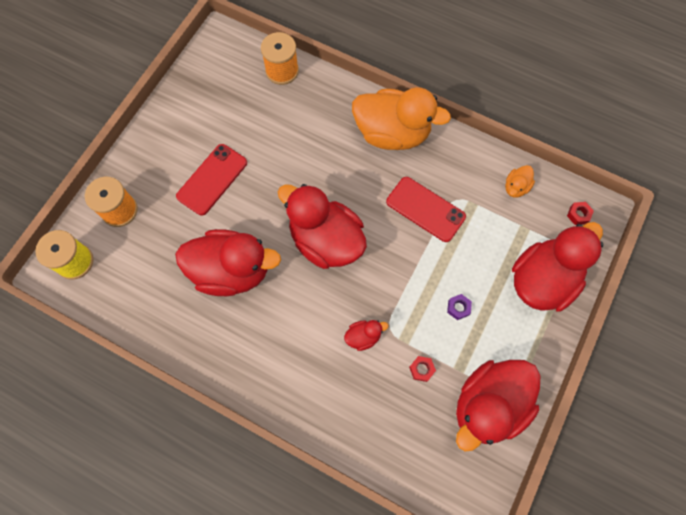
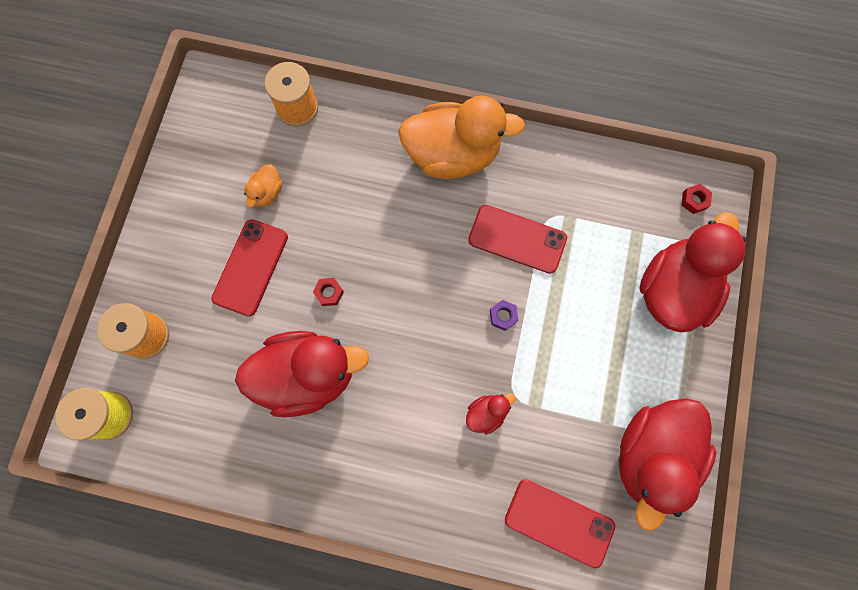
camera: 15 degrees left, 5 degrees up
red duck [278,184,367,269] -> none
red nut [409,356,436,382] -> red nut moved to [313,278,344,306]
purple nut [447,294,472,320] -> purple nut moved to [490,300,518,331]
orange duck [505,165,535,198] -> orange duck moved to [244,164,282,207]
none -> red phone [505,479,615,568]

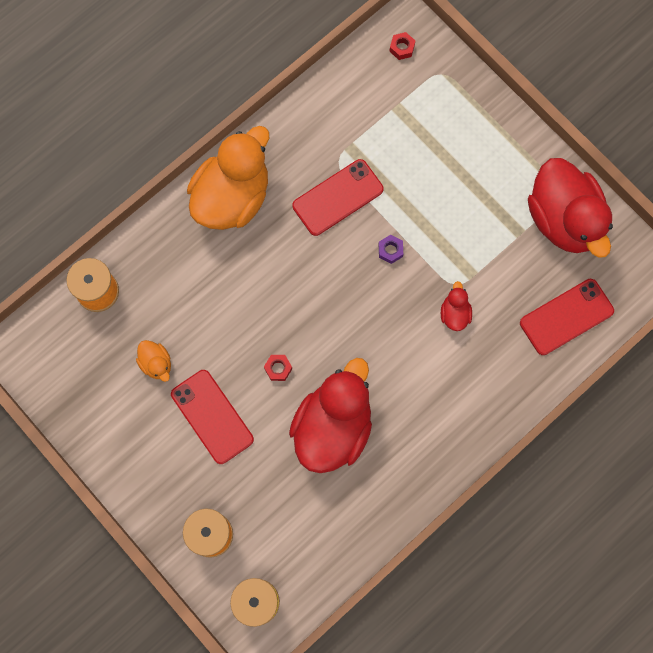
camera: 55 degrees left, 0 degrees up
red duck [639,212,746,332] -> none

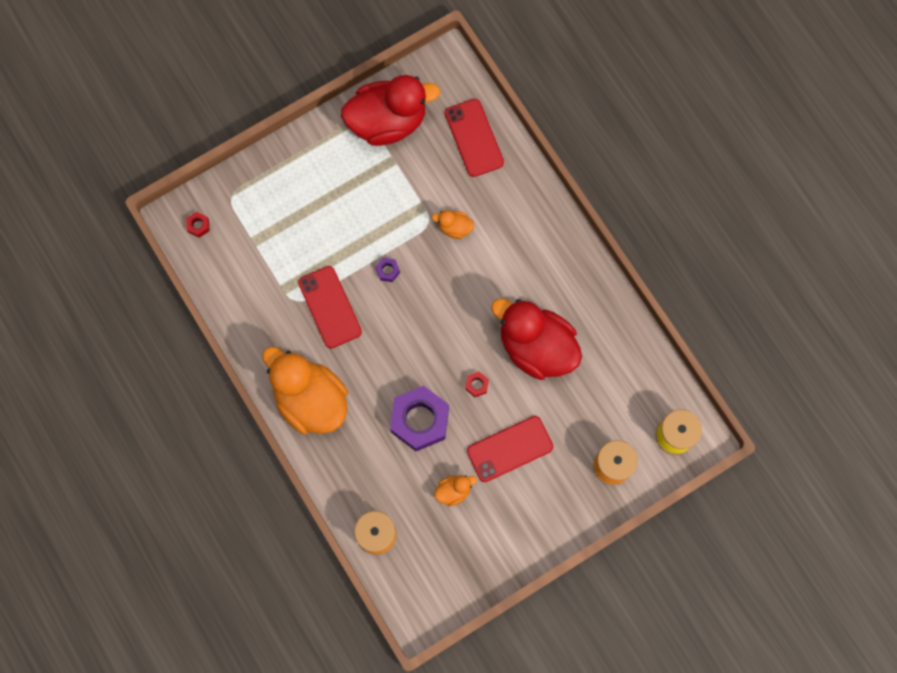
camera: 80 degrees left, 0 degrees up
red duck [441,281,472,331] -> orange duck [432,210,474,239]
none -> purple nut [390,386,449,451]

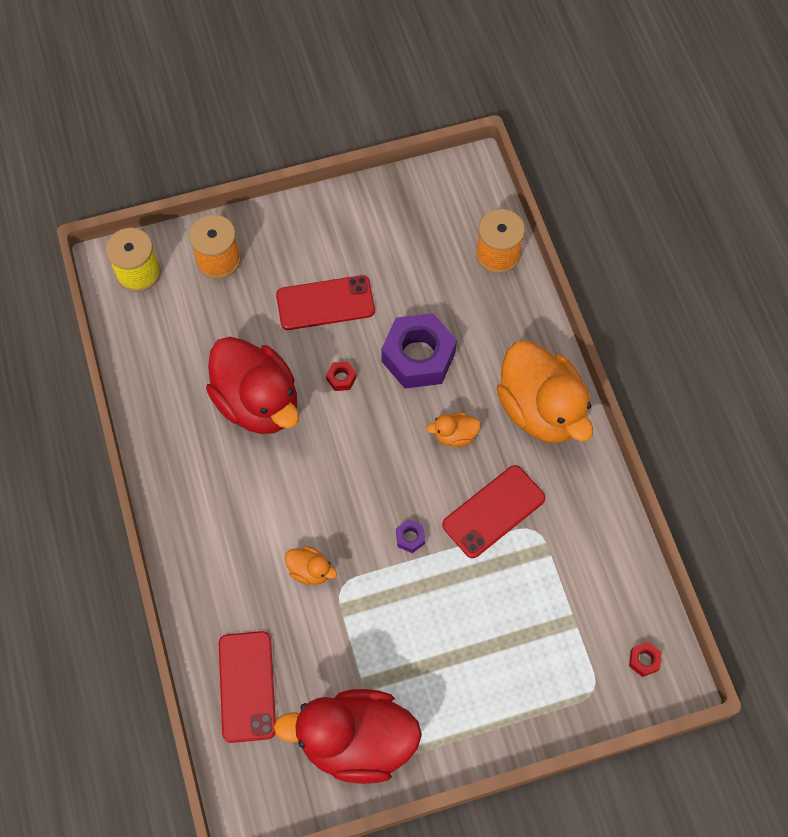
camera: 165 degrees left, 10 degrees down
red phone [298,266,362,349] -> red phone turned 60 degrees clockwise [442,465,546,558]
orange duck [434,475,477,506] -> orange duck moved to [427,412,481,447]

